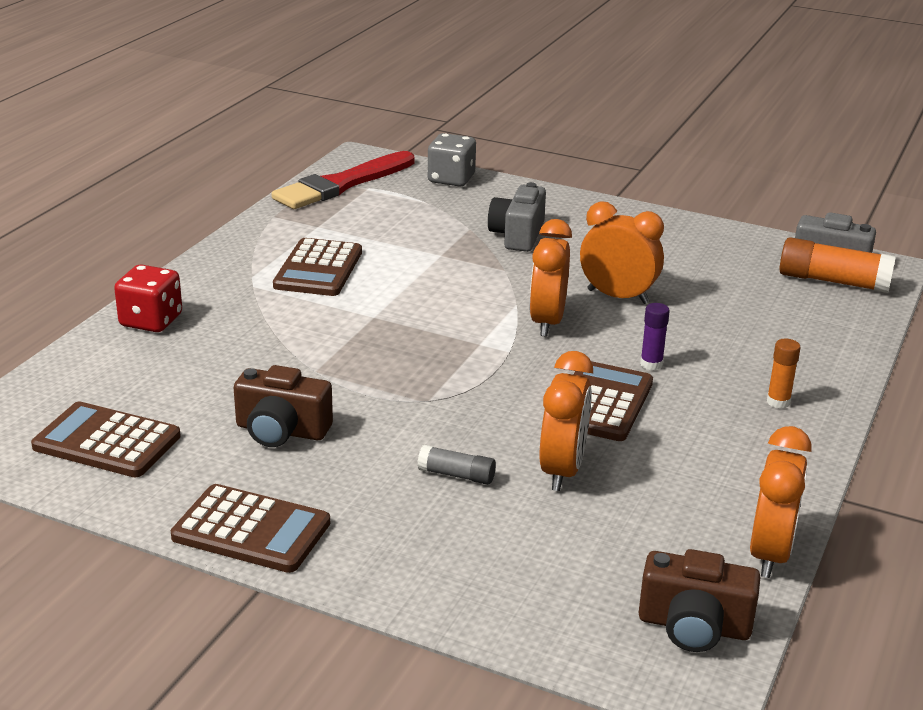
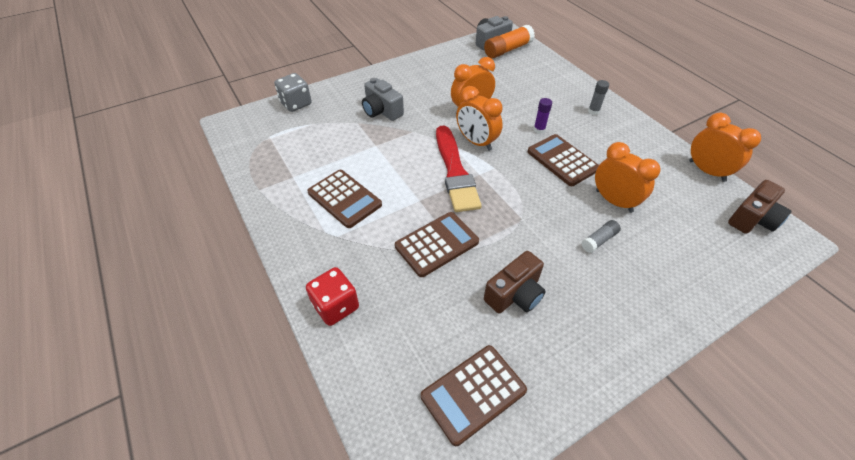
camera: 55 degrees left, 20 degrees up
brown calculator [171,484,330,573] -> brown calculator moved to [395,212,479,277]
red brush [272,151,414,209] -> red brush moved to [436,125,482,212]
orange glue stick [767,339,801,409] -> grey glue stick [588,80,609,115]

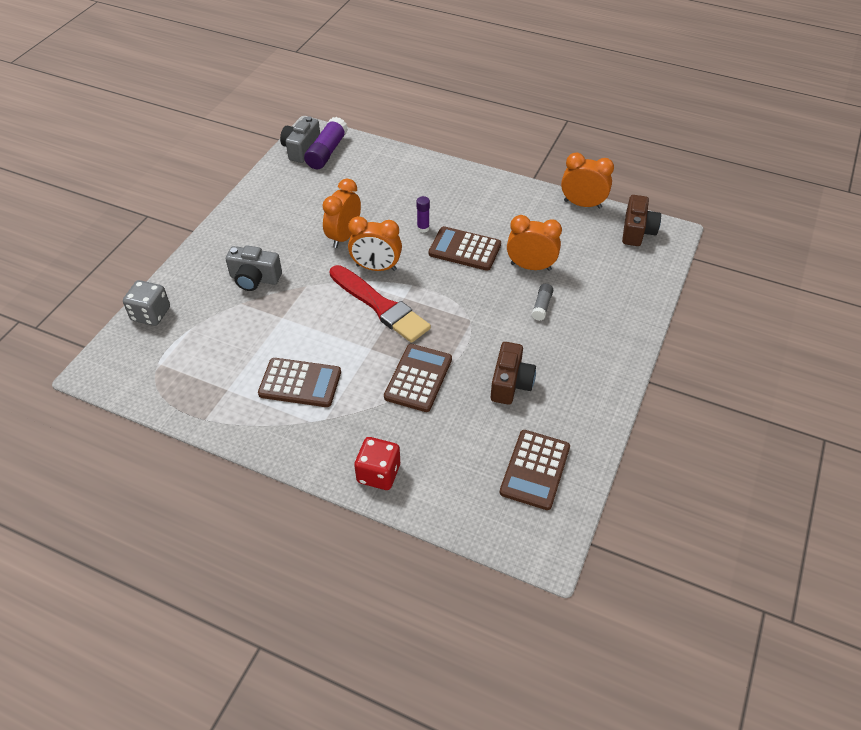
camera: 35 degrees left, 0 degrees up
orange glue stick [484,25,535,59] -> purple glue stick [304,117,348,169]
grey glue stick [588,80,609,115] -> none

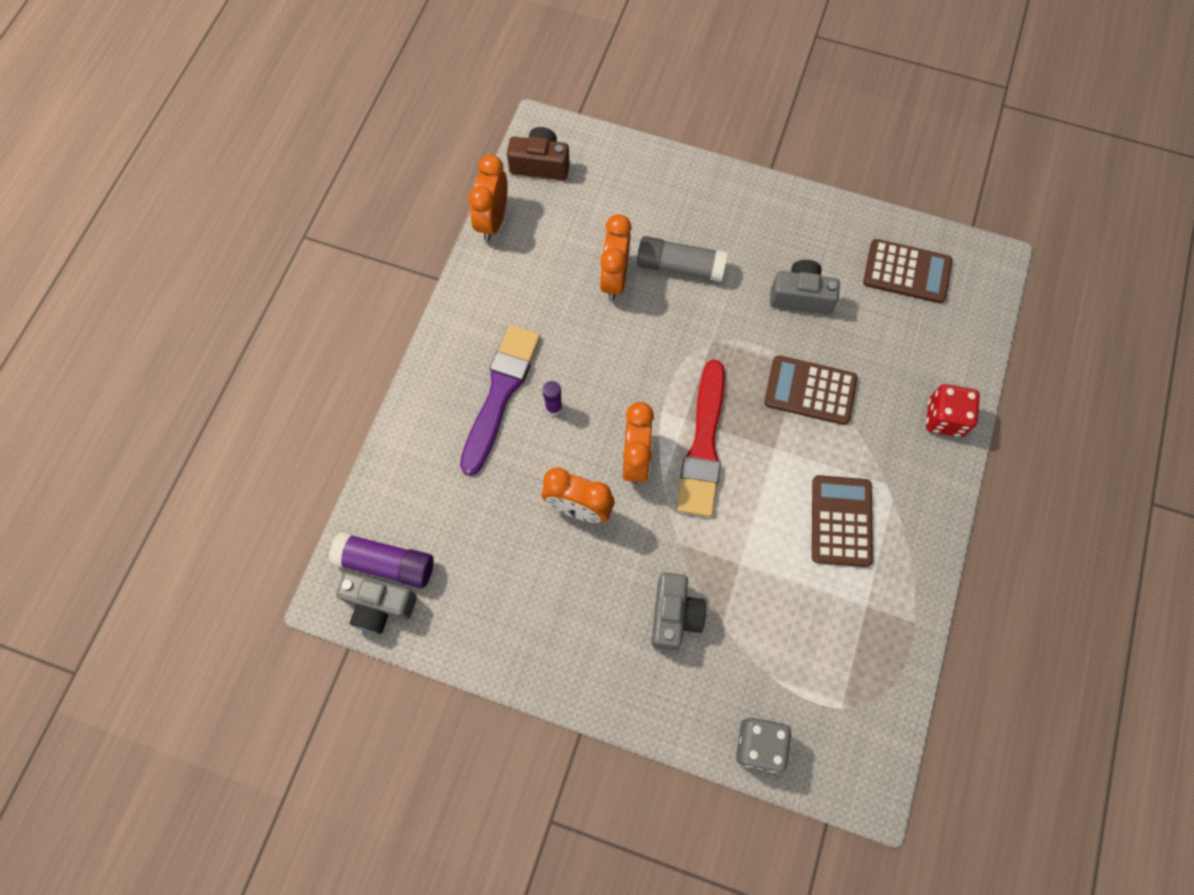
camera: 95 degrees left, 20 degrees up
red brush [329,265,431,343] -> red brush turned 150 degrees clockwise [677,360,725,517]
brown calculator [429,226,501,271] -> none
brown camera [491,342,536,405] -> grey camera [770,260,840,314]
grey glue stick [532,284,553,321] -> grey glue stick [637,236,728,282], size x1.83
none -> purple brush [460,325,540,476]

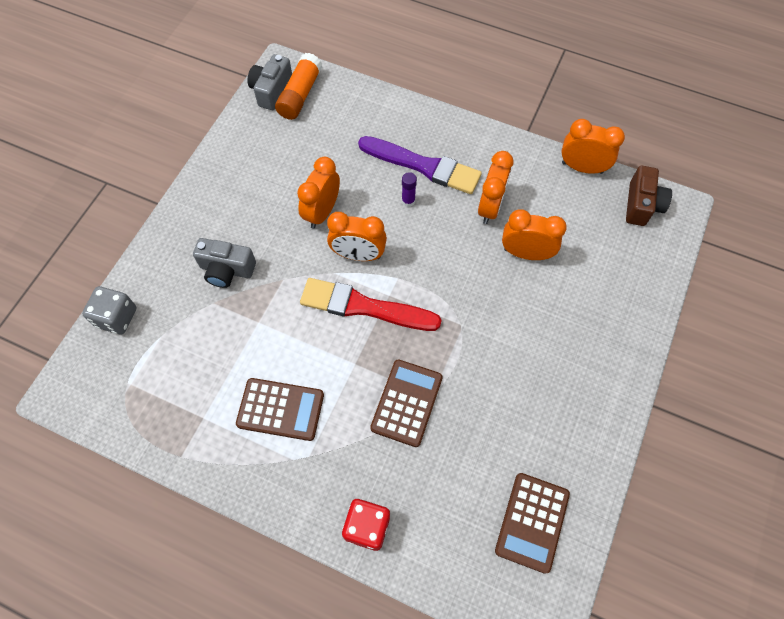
camera: 95 degrees right, 5 degrees down
purple glue stick [329,532,434,588] -> orange glue stick [275,53,322,120]
grey glue stick [637,236,728,282] -> none
grey camera [770,260,840,314] -> none
none -> orange clock [478,151,514,224]

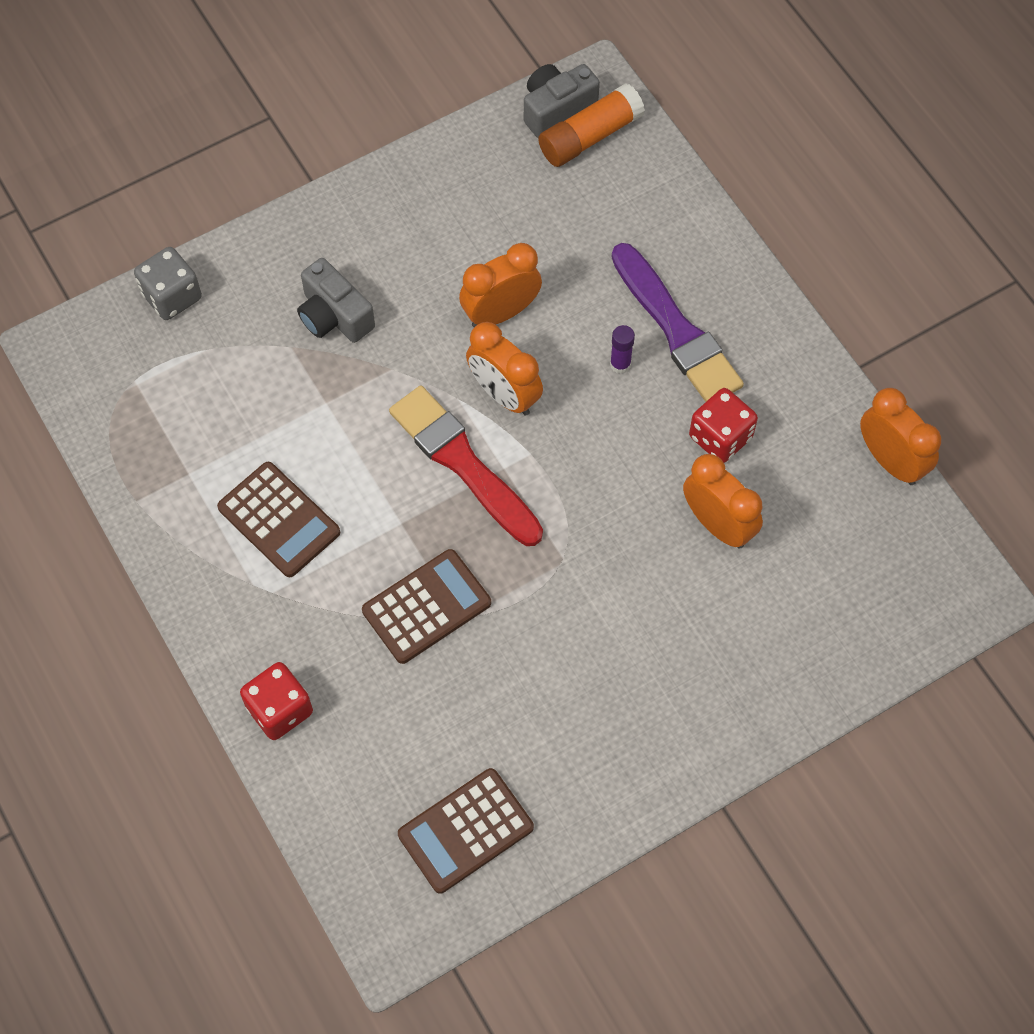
camera: 35 degrees right, 0 degrees up
orange clock [478,151,514,224] -> red dice [689,388,758,463]
brown camera [626,166,672,226] -> none

